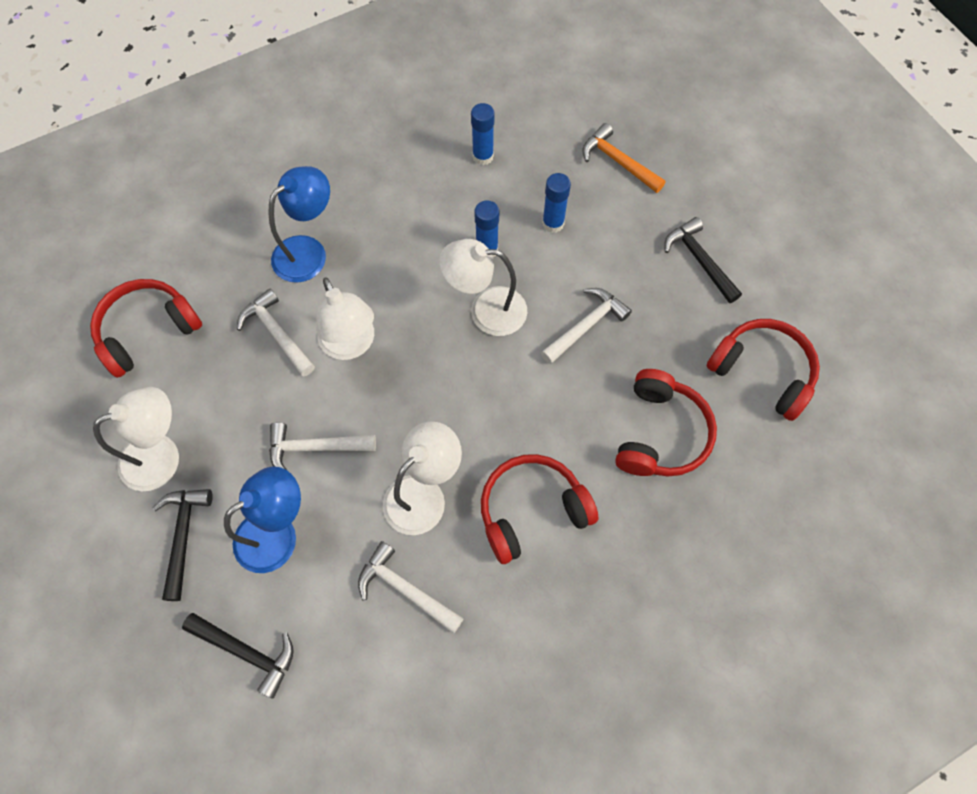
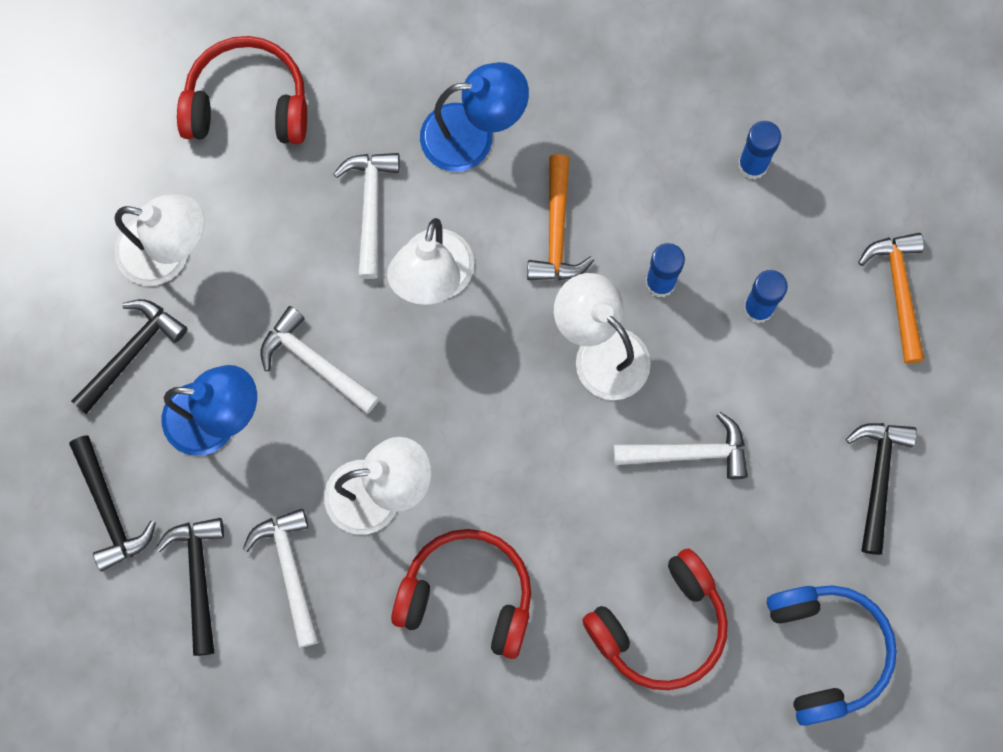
camera: 40 degrees right, 10 degrees up
red headphones [707,319,820,421] -> blue headphones [767,585,897,726]
none -> black hammer [155,518,224,656]
none -> orange hammer [527,154,594,280]

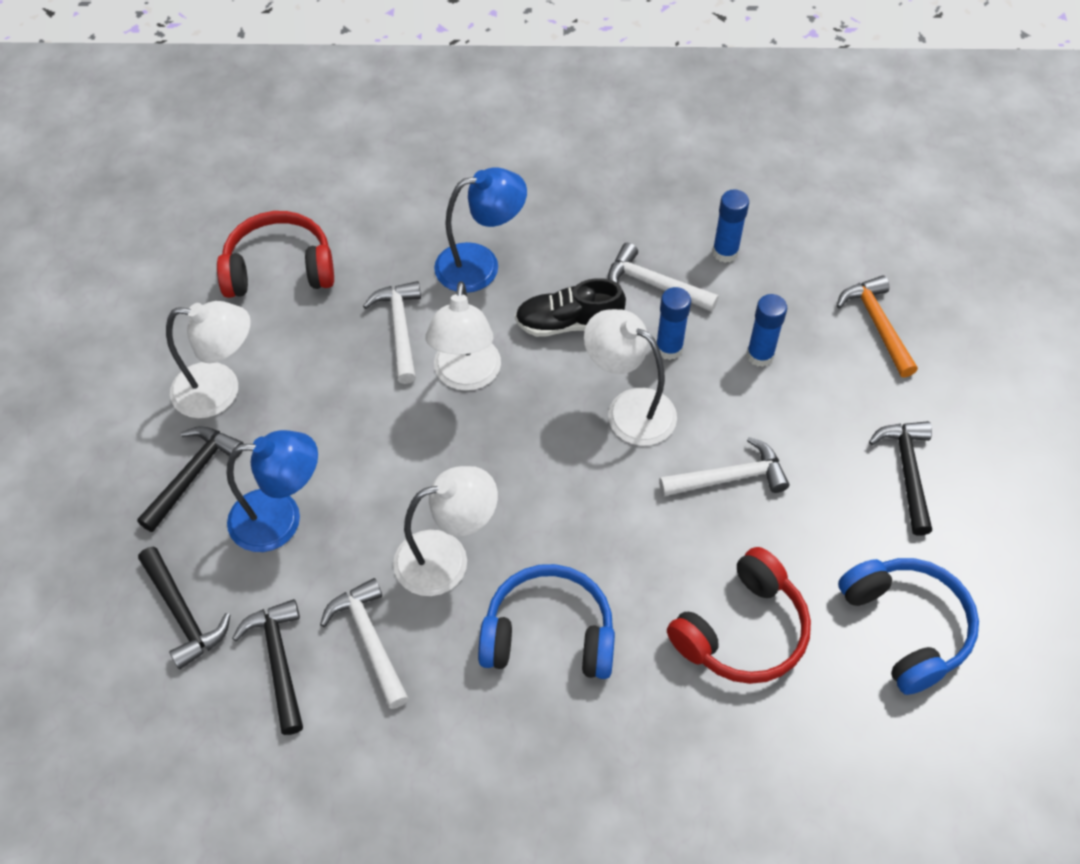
camera: 10 degrees left, 20 degrees down
white hammer [261,306,379,414] -> white hammer moved to [608,243,719,312]
red headphones [391,529,531,659] -> blue headphones [478,564,615,679]
orange hammer [527,154,594,280] -> black shoe [515,278,626,337]

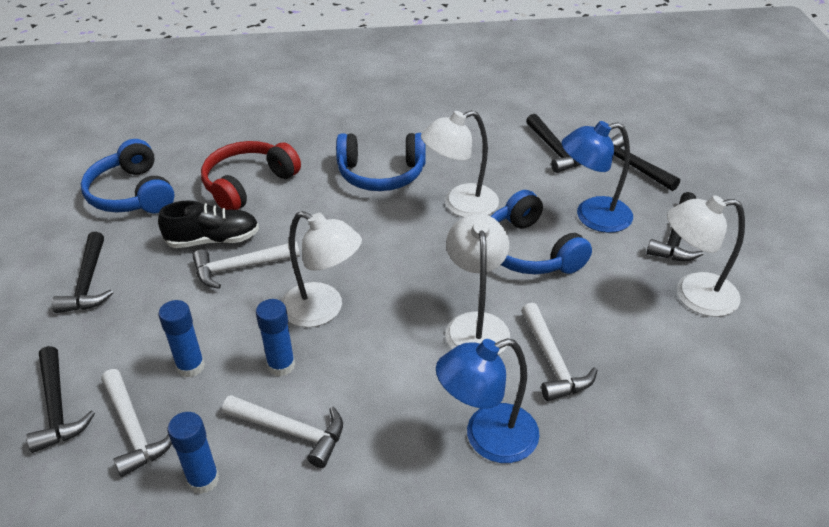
camera: 175 degrees right, 15 degrees down
red headphones [217,211,334,298] -> none
white hammer [320,578,409,709] -> white hammer moved to [101,369,172,477]
black shoe [515,278,626,337] -> black shoe moved to [158,200,259,248]
orange hammer [837,275,918,378] -> black hammer [26,346,95,453]
none -> blue headphones [491,190,592,274]

